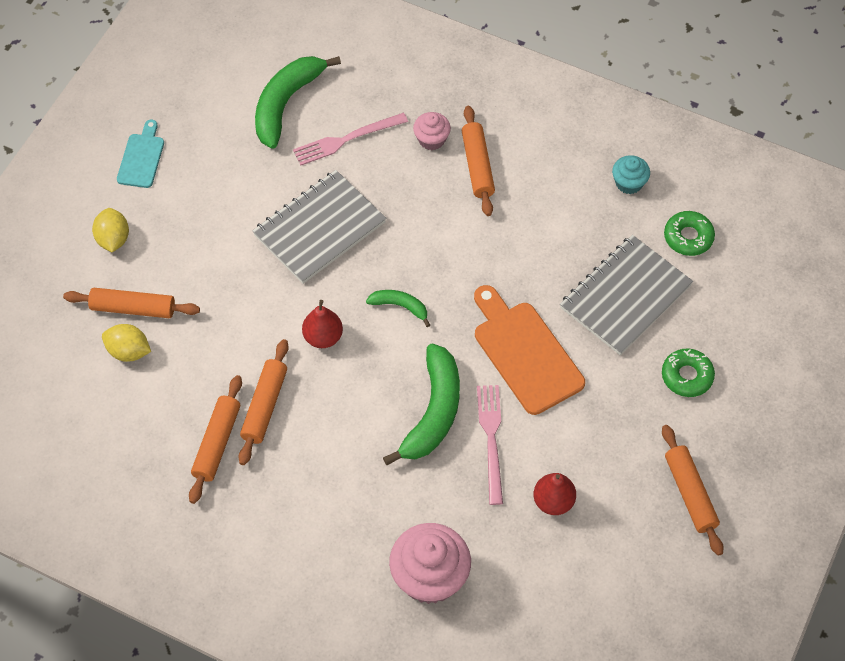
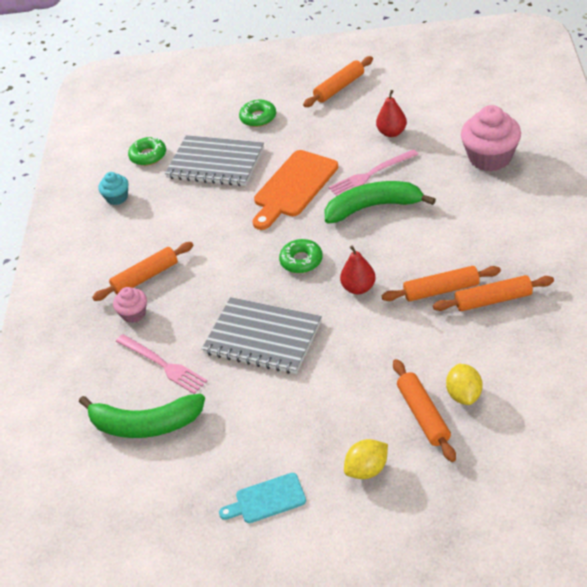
camera: 110 degrees left, 15 degrees down
green banana [366,290,430,327] -> green donut [279,239,323,273]

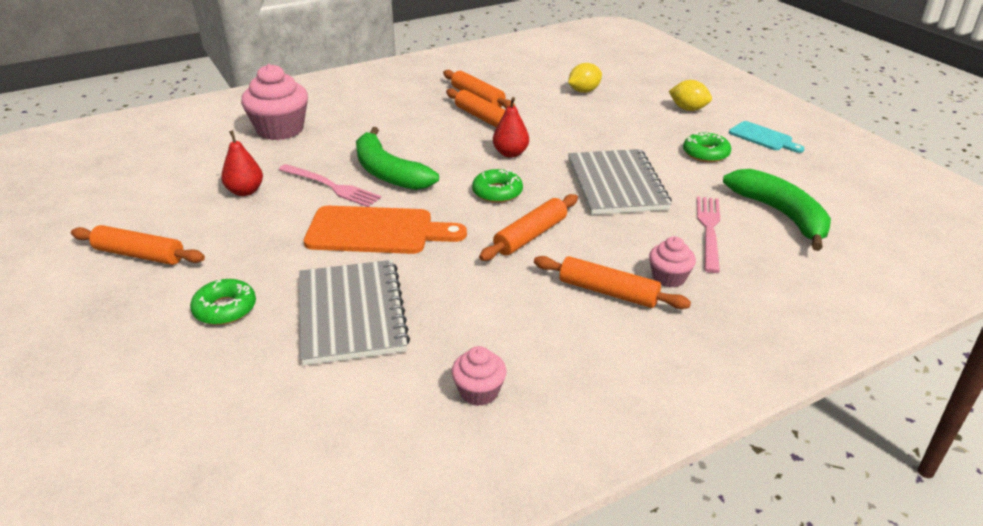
camera: 125 degrees left, 10 degrees down
turquoise cupcake [98,172,128,205] -> pink cupcake [451,346,506,406]
green donut [128,137,166,166] -> green donut moved to [683,132,731,162]
orange rolling pin [393,359,456,462] -> orange rolling pin moved to [479,194,578,261]

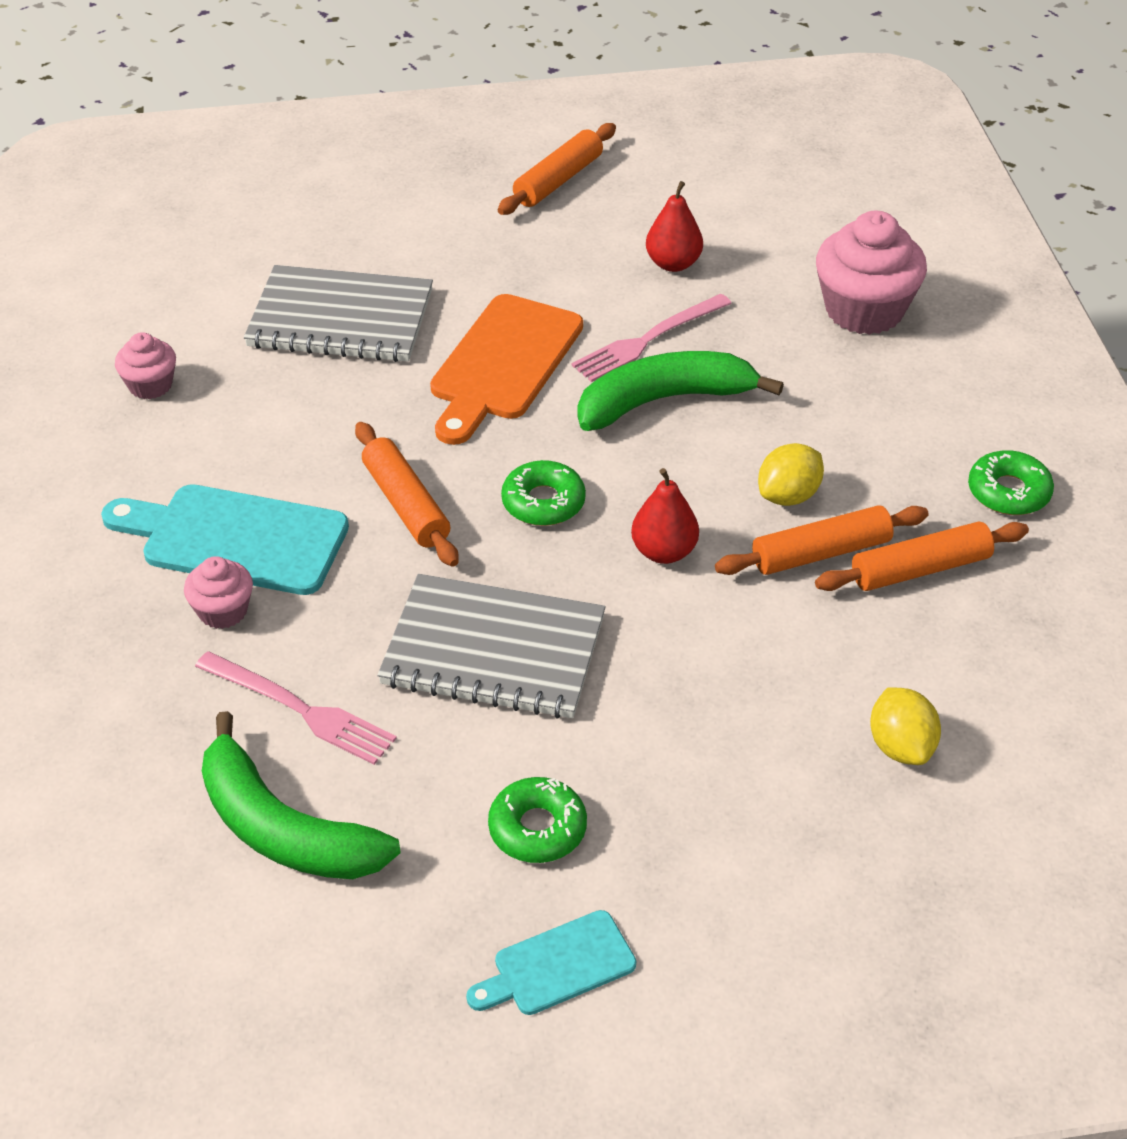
camera: 110 degrees right, 10 degrees up
green donut [190,279,256,325] -> green donut moved to [968,450,1054,515]
orange rolling pin [534,256,691,309] -> turquoise cutting board [101,484,349,595]
yellow lemon [669,80,712,111] -> yellow lemon moved to [758,443,824,506]
green banana [723,169,831,251] -> green banana turned 45 degrees clockwise [202,711,401,879]

